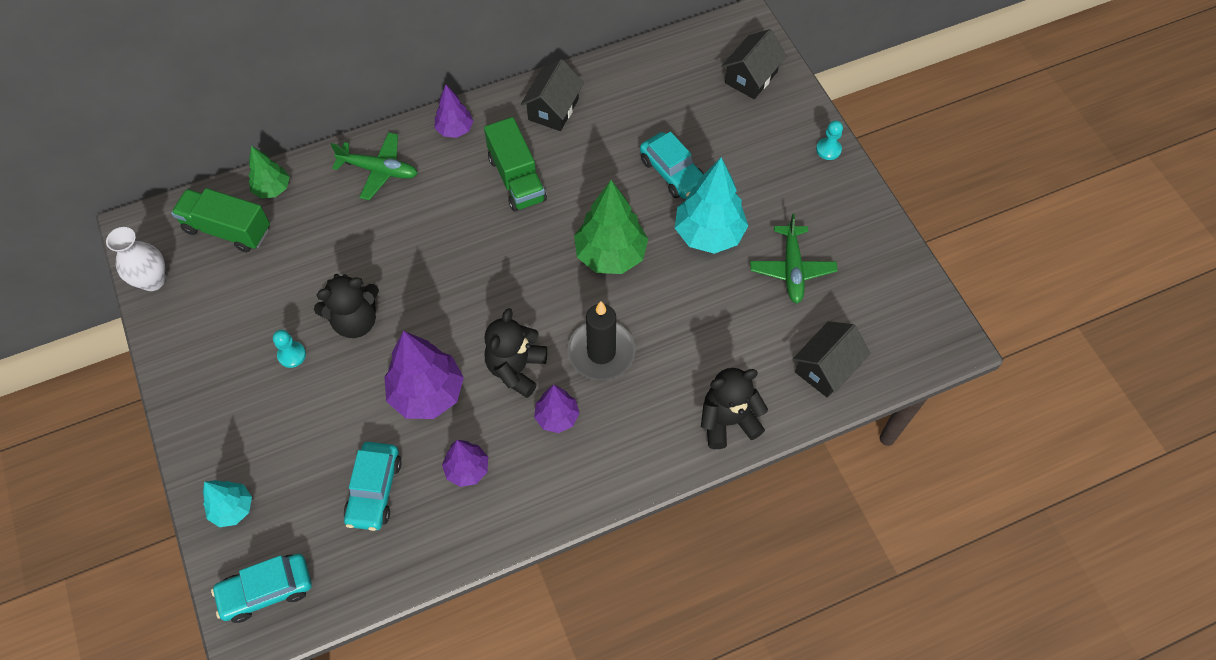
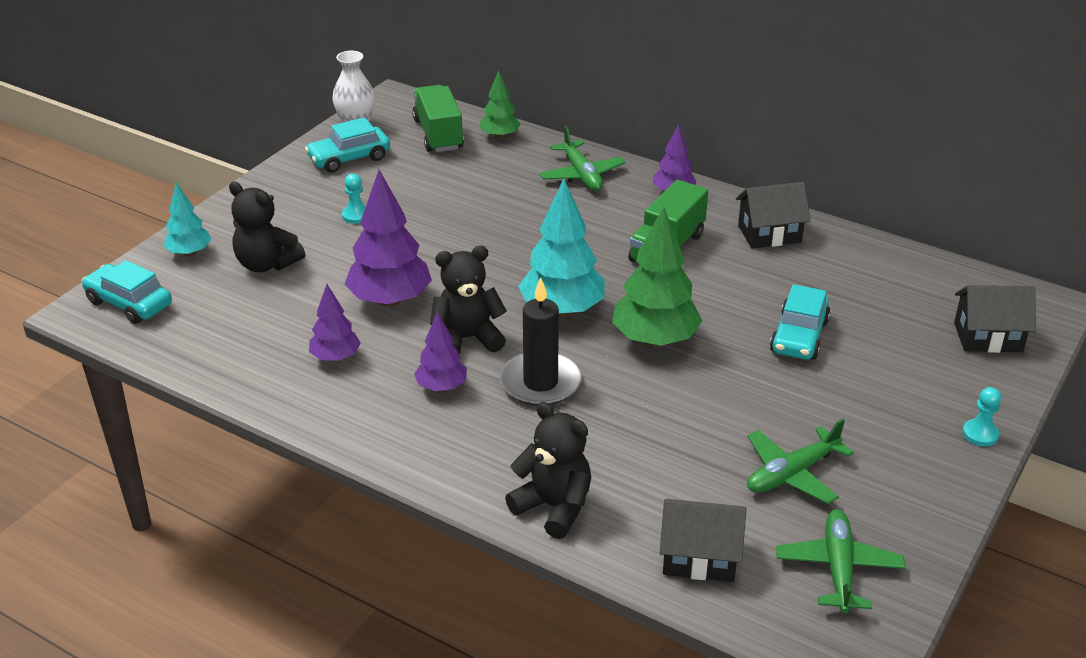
camera: 55 degrees right, 25 degrees down
black teddy bear [314,274,379,338] -> black teddy bear moved to [229,182,305,272]
turquoise car [343,442,402,531] -> turquoise car moved to [305,117,390,173]
turquoise tree [675,157,748,254] -> turquoise tree moved to [518,179,605,317]
none -> green plane [776,509,905,613]

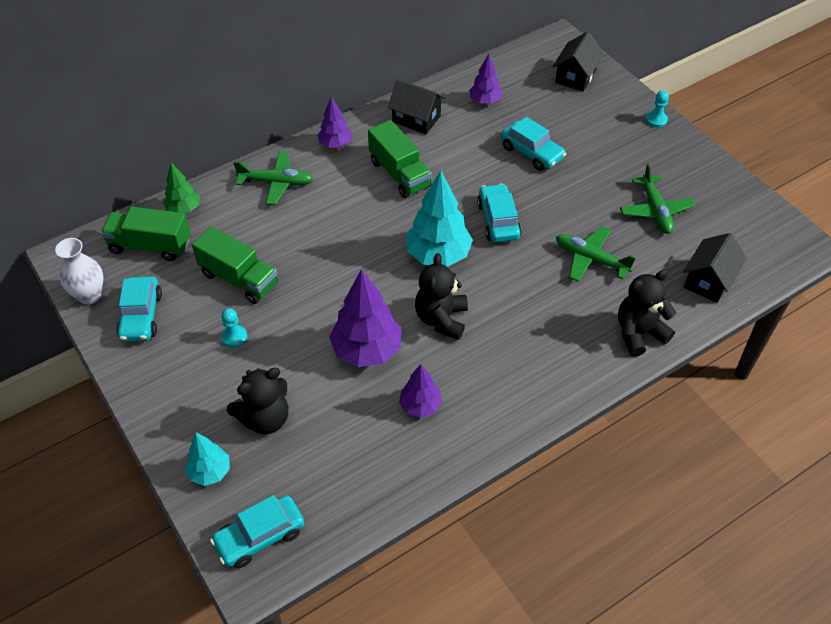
camera: 65 degrees left, 15 degrees up
purple tree [414,312,467,391] -> purple tree moved to [469,54,502,104]
black candle [500,277,582,406] -> none
green tree [612,206,702,347] -> turquoise car [477,183,522,242]
black house [736,182,811,248] -> black house turned 75 degrees counterclockwise [388,79,445,134]
green plane [776,509,905,613] -> green plane moved to [556,226,636,282]
none -> green truck [192,226,278,304]

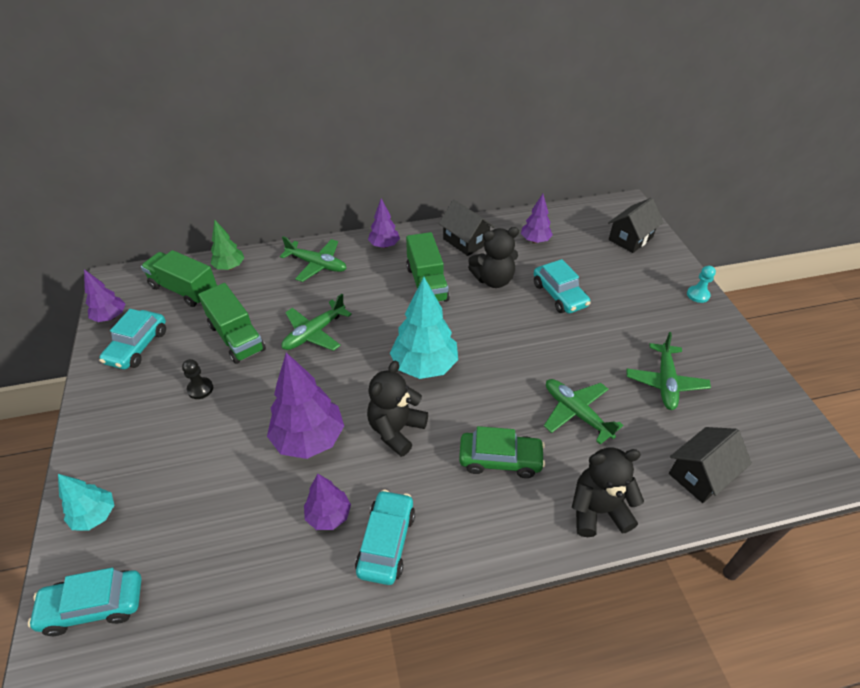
camera: 20 degrees right, 5 degrees down
white vase [55,238,104,304] -> purple tree [84,269,125,322]
turquoise pawn [221,308,248,348] -> black pawn [182,359,213,399]
black teddy bear [227,368,288,434] -> black teddy bear moved to [468,227,519,288]
turquoise car [477,183,522,242] -> turquoise car moved to [355,490,415,585]
none -> green plane [282,294,352,351]
none -> green car [459,426,545,478]

